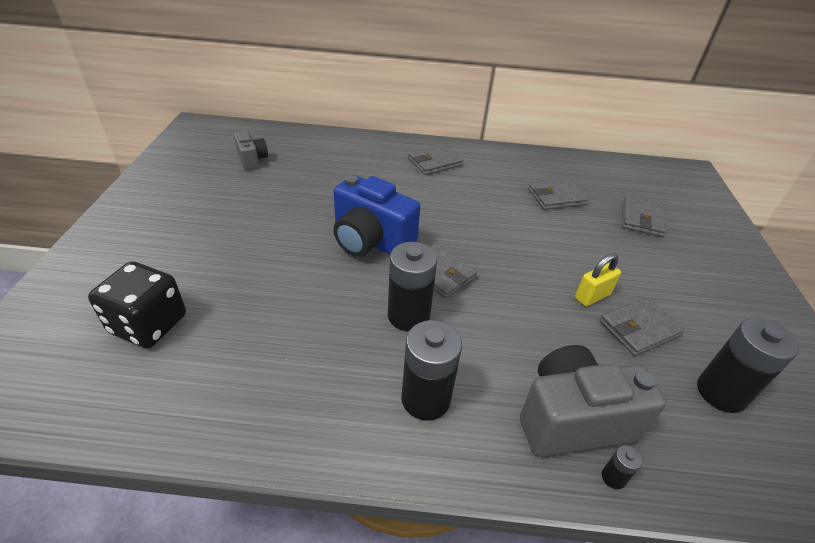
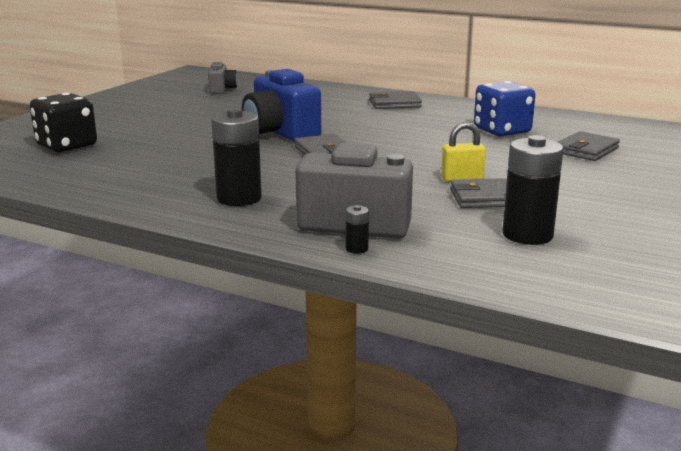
camera: 25 degrees right, 20 degrees down
black battery [388,242,437,331] -> none
grey wallet [528,179,588,210] -> blue dice [474,81,535,136]

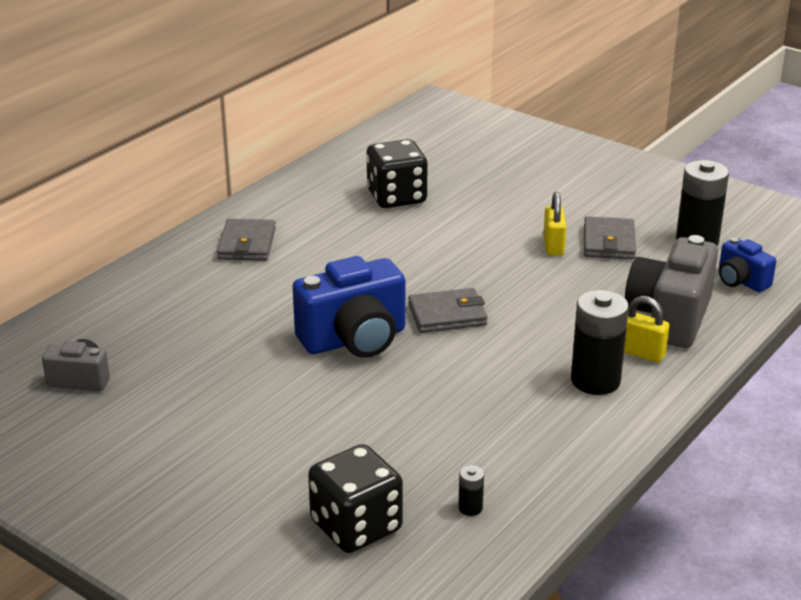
camera: 80 degrees left, 10 degrees up
black battery [346,205,369,254] -> black battery moved to [458,465,484,516]
blue dice [474,81,535,136] -> black dice [366,139,428,208]
grey wallet [558,131,620,161] -> none
none -> yellow padlock [624,296,670,363]
none -> blue camera [719,237,776,292]

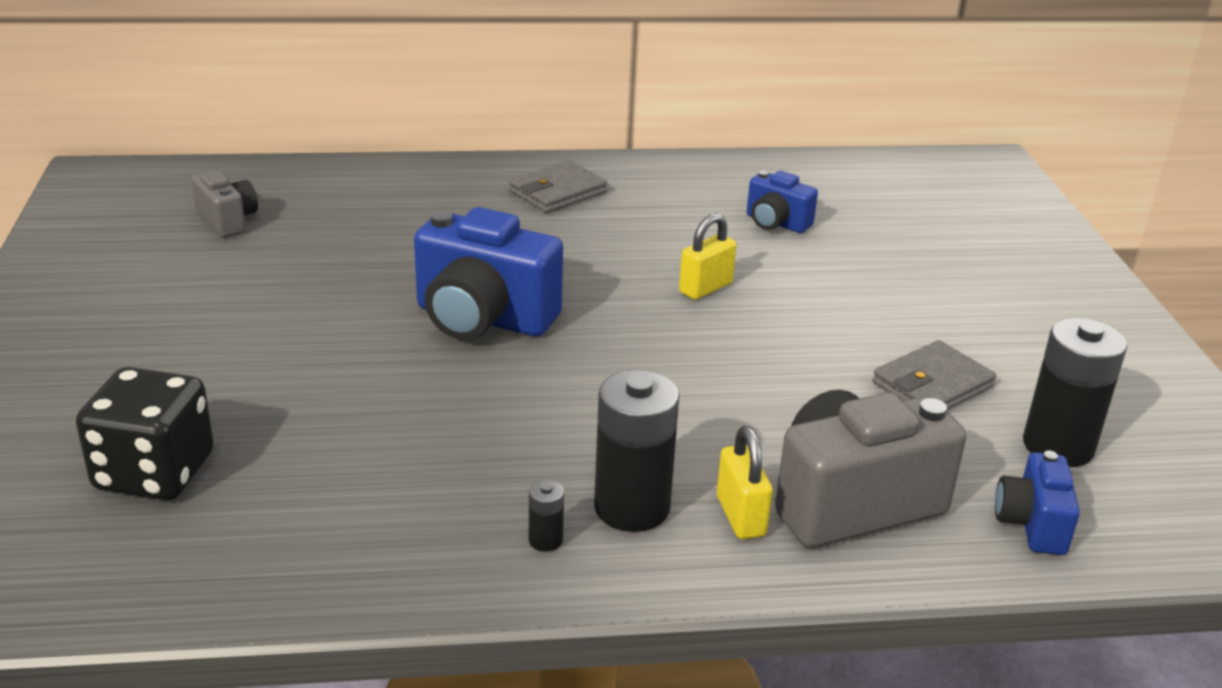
camera: 45 degrees right, 0 degrees up
black dice [366,139,428,208] -> blue camera [747,171,818,233]
grey wallet [408,288,488,333] -> none
black battery [458,465,484,516] -> black battery moved to [529,480,564,552]
yellow padlock [543,192,566,256] -> yellow padlock moved to [679,213,736,300]

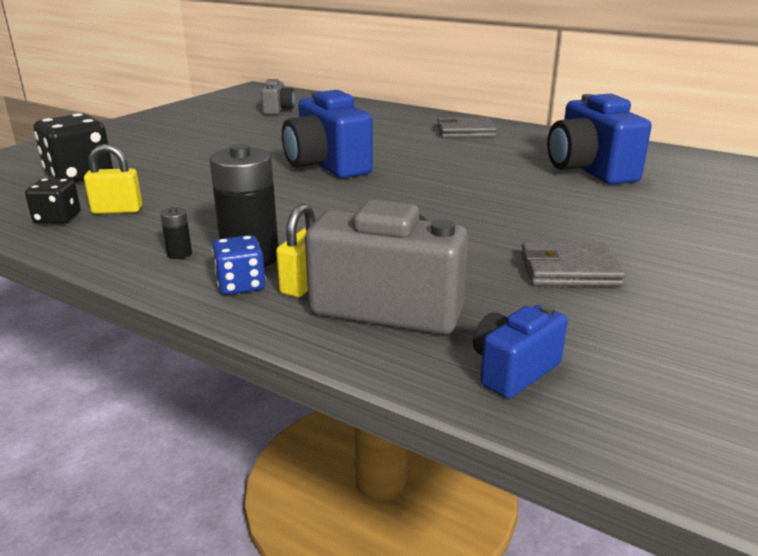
camera: 40 degrees right, 5 degrees down
yellow padlock [679,213,736,300] -> yellow padlock moved to [84,144,142,214]
blue camera [747,171,818,233] -> blue camera [547,94,652,185], size x1.86
black battery [1023,318,1127,467] -> none
none -> black dice [25,179,81,224]
none -> blue dice [212,235,266,295]

